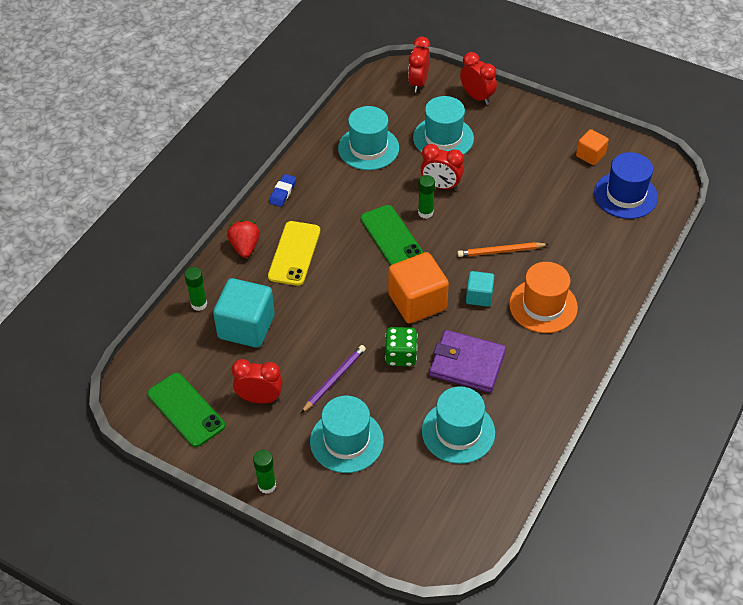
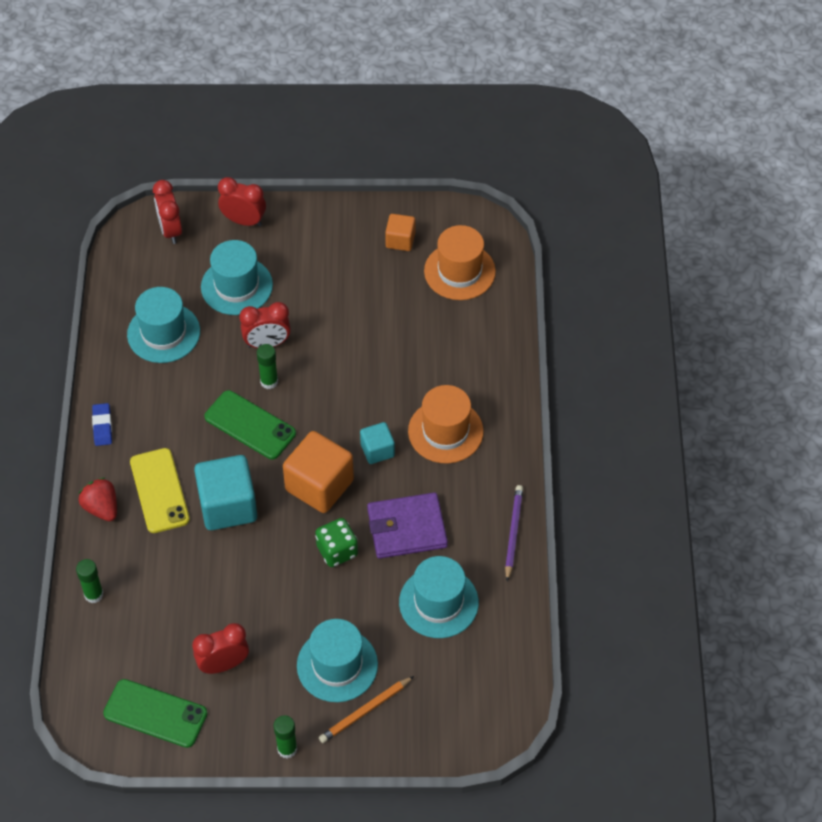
camera: 30 degrees left, 5 degrees up
turquoise cube [213,278,275,348] -> turquoise cube moved to [194,455,257,530]
purple pencil [301,345,366,413] -> purple pencil moved to [505,485,523,581]
orange pencil [457,242,549,257] -> orange pencil moved to [319,676,414,743]
blue hat [594,152,658,219] -> orange hat [424,225,496,300]

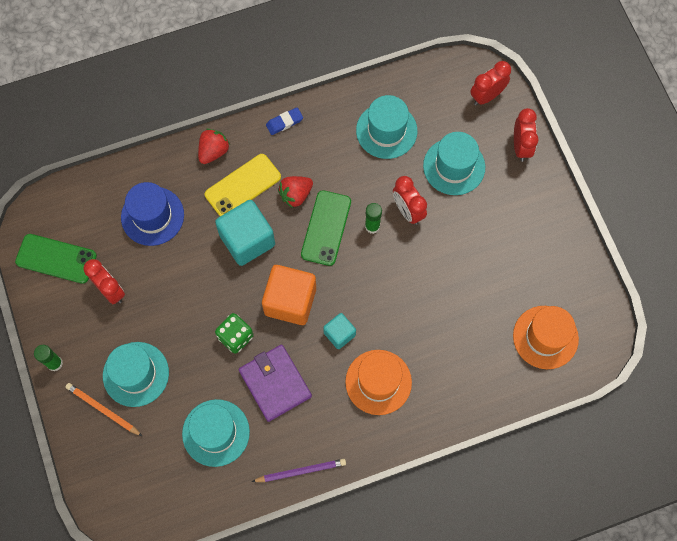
camera: 70 degrees right, 15 degrees up
green glue stick [76,559,103,603] -> none
green phone [103,679,208,748] -> green phone turned 75 degrees counterclockwise [15,234,97,284]
orange cube [385,214,415,251] -> none
none -> blue hat [121,182,184,246]
none -> red strawberry [278,176,313,208]

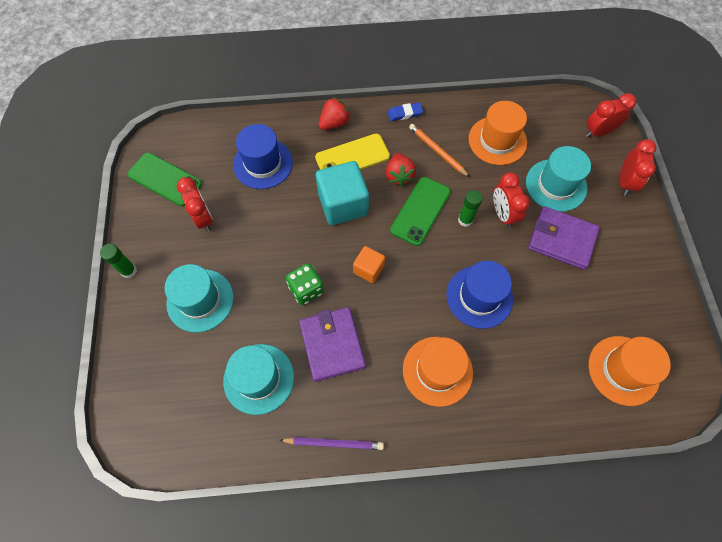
camera: 15 degrees right, 5 degrees down
orange pencil [65,383,142,436] -> orange pencil moved to [409,124,470,177]
orange cube [262,265,316,325] -> orange cube [353,246,385,283], size x0.55
red strawberry [278,176,313,208] -> red strawberry turned 75 degrees counterclockwise [386,153,416,186]
turquoise cube [323,313,356,349] -> none
turquoise hat [356,95,417,159] -> orange hat [469,101,527,165]
none -> blue hat [446,261,513,329]
none -> purple wallet [528,206,600,270]

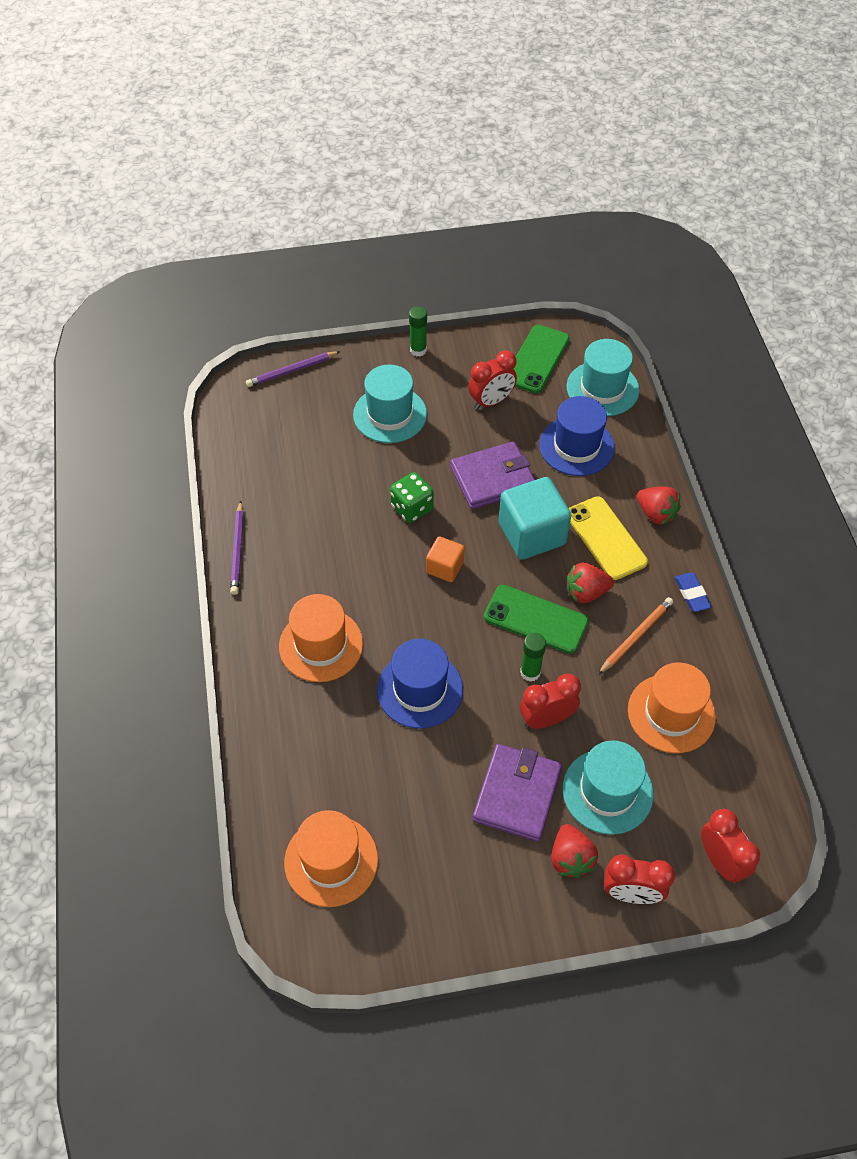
camera: 85 degrees right, 10 degrees down
turquoise hat [223,344,294,415] -> turquoise hat moved to [567,339,639,416]
purple wallet [299,307,366,382] -> purple wallet moved to [450,441,535,509]
none -> purple pencil [246,351,341,387]
none -> red strawberry [551,824,598,878]

